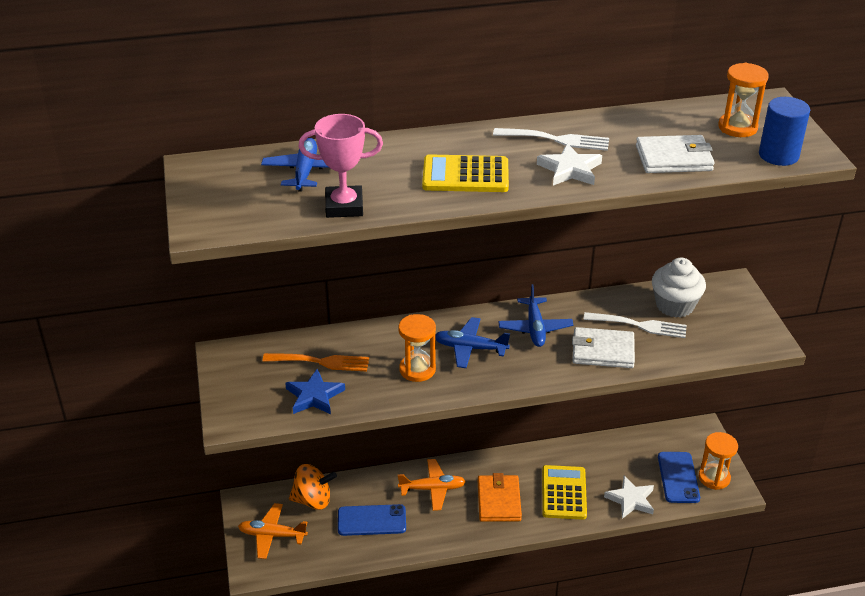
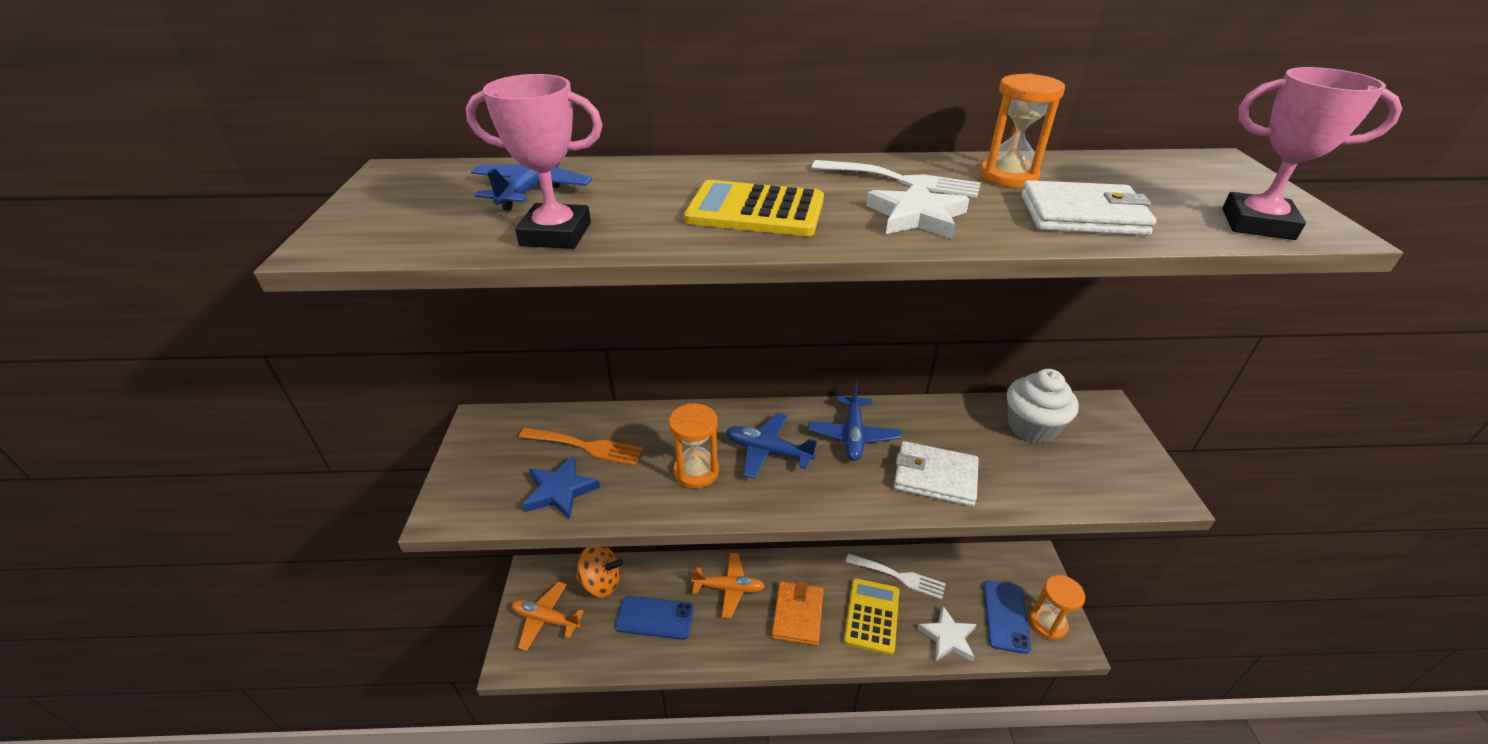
camera: 10 degrees right, 0 degrees up
white fork [583,312,687,338] -> white fork moved to [846,553,946,599]
orange hourglass [718,63,769,137] -> orange hourglass moved to [980,74,1065,187]
blue cylinder [759,97,810,166] -> pink trophy [1222,67,1402,240]

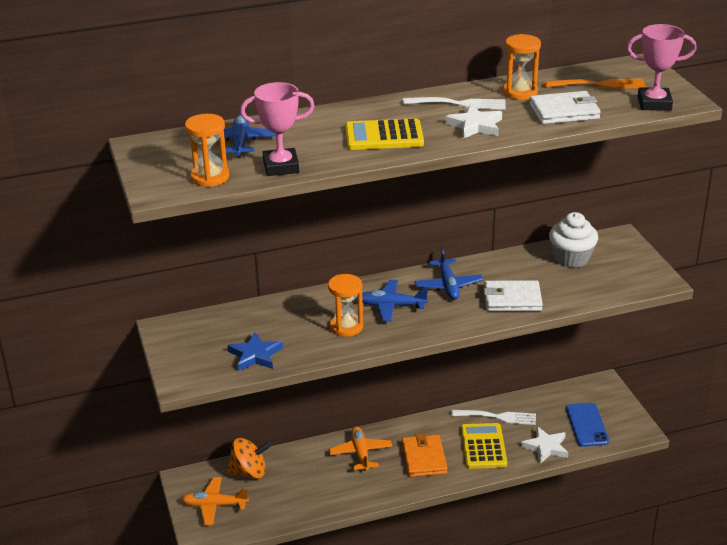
camera: 15 degrees left, 5 degrees down
orange fork [519,428,644,466] -> orange fork moved to [544,78,646,89]
blue phone [615,596,694,640] -> none
orange plane [691,553,765,618] -> orange plane turned 90 degrees counterclockwise [329,426,392,471]
orange hourglass [1030,575,1085,640] -> orange hourglass moved to [185,114,229,187]

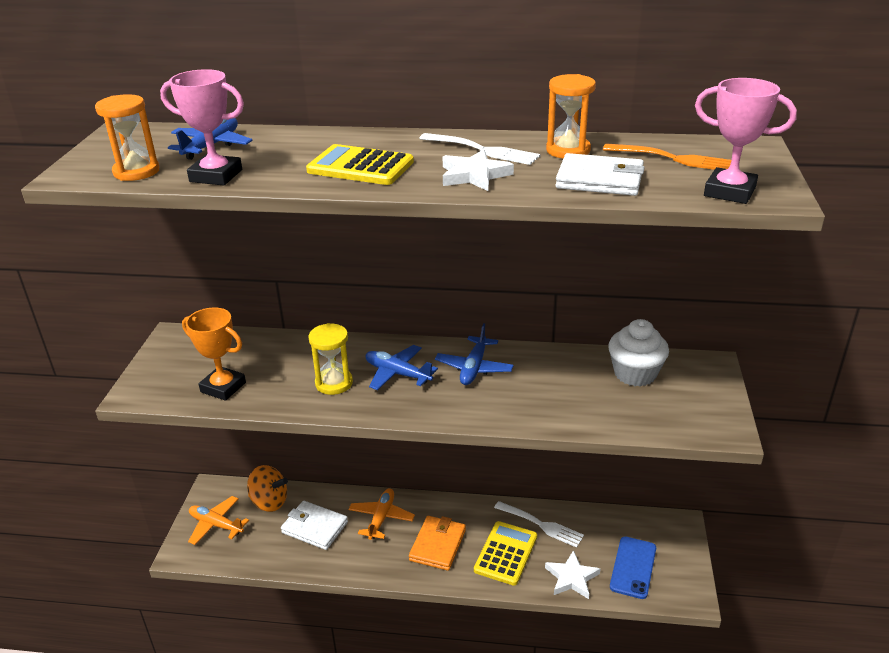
camera: 25 degrees right, 0 degrees up
blue star [227,332,283,371] -> orange trophy [182,307,246,401]
orange hourglass [328,274,363,337] -> yellow hourglass [308,323,353,395]
white wallet [484,280,543,311] -> white wallet moved to [281,501,348,550]

